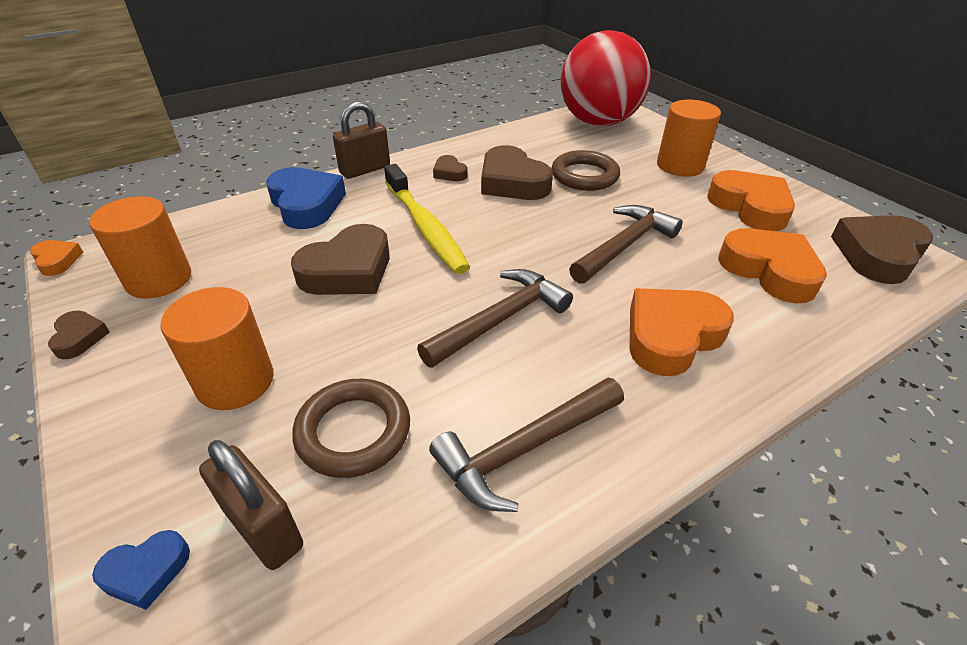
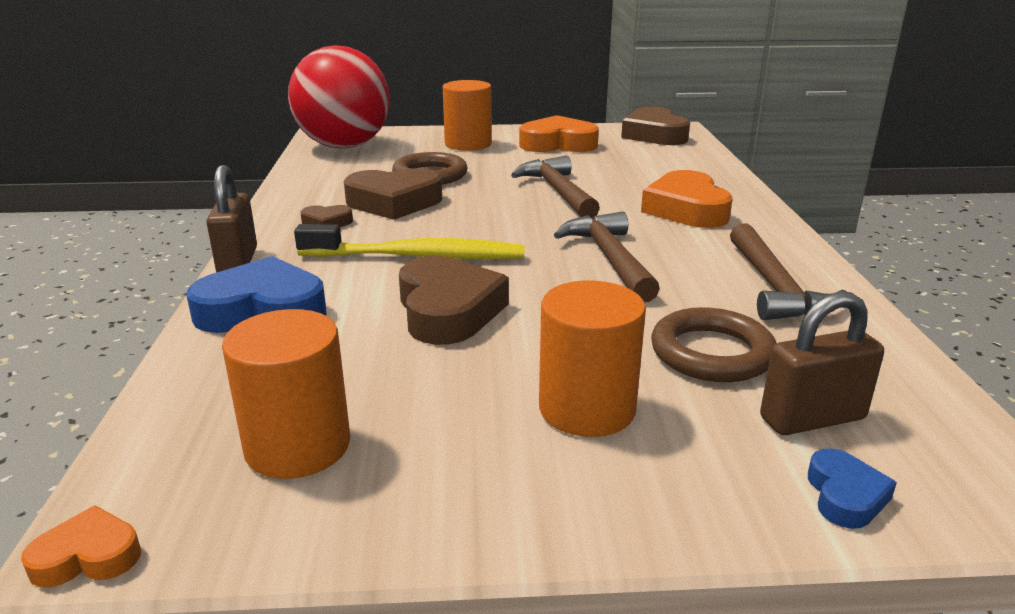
camera: 60 degrees left, 15 degrees down
brown heart [48,311,110,359] -> none
orange heart [718,228,827,303] -> none

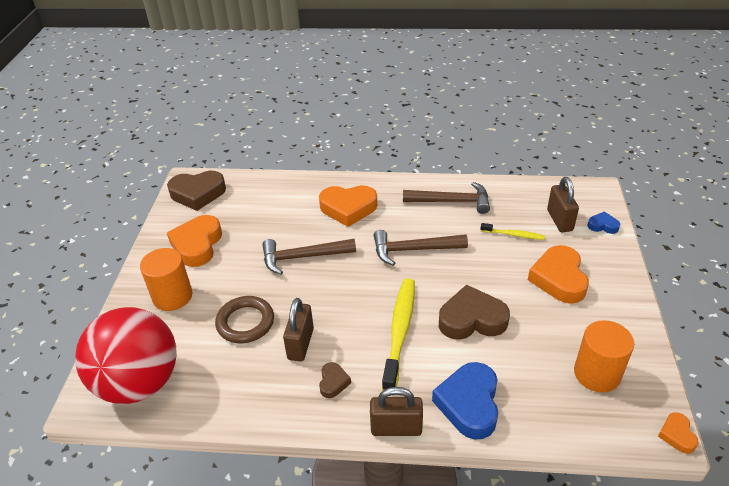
camera: 80 degrees left, 15 degrees up
brown heart [344,168,442,220] -> brown padlock [283,298,314,361]
orange cylinder [539,281,646,437] -> orange heart [528,245,589,304]
brown ring [651,307,777,382] -> yellow toothbrush [480,223,545,240]

